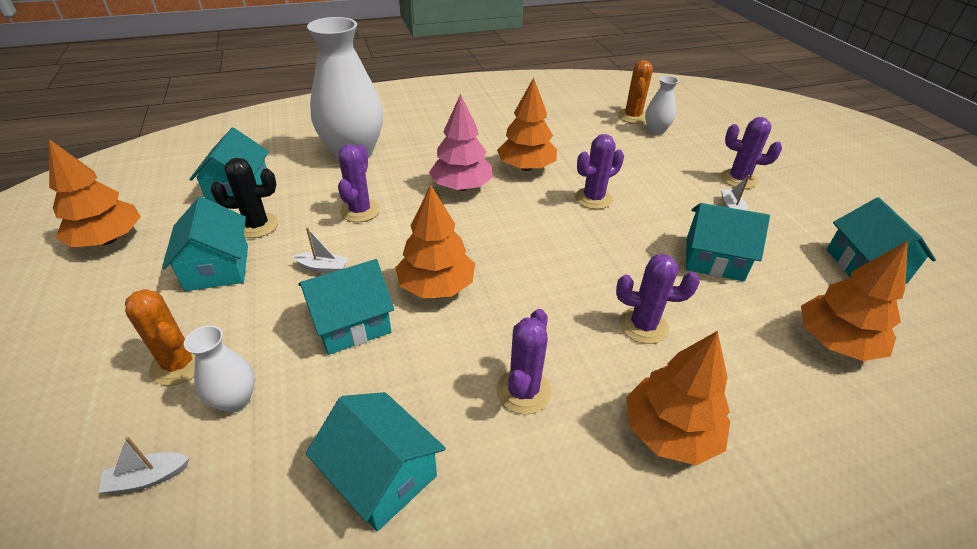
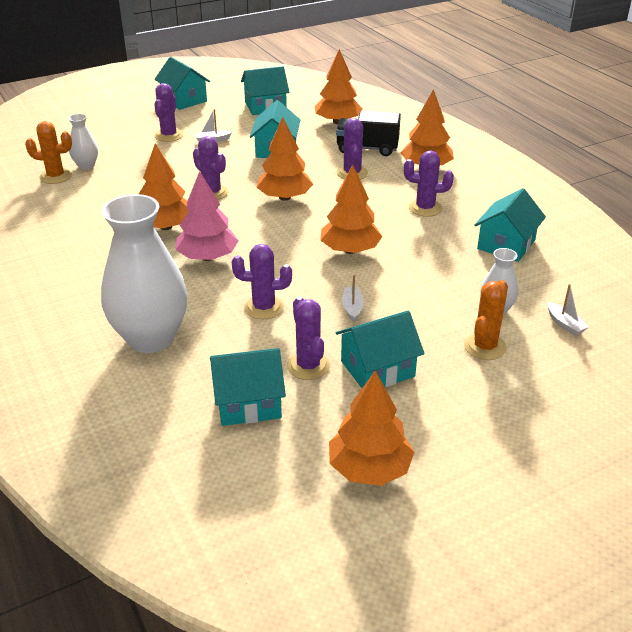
camera: 100 degrees left, 5 degrees down
black cactus [211,158,278,238] -> purple cactus [287,297,330,380]
turquoise house [299,259,394,355] -> turquoise house moved to [155,57,210,110]
none -> orange tree [256,117,313,201]
none -> black truck [336,111,401,156]

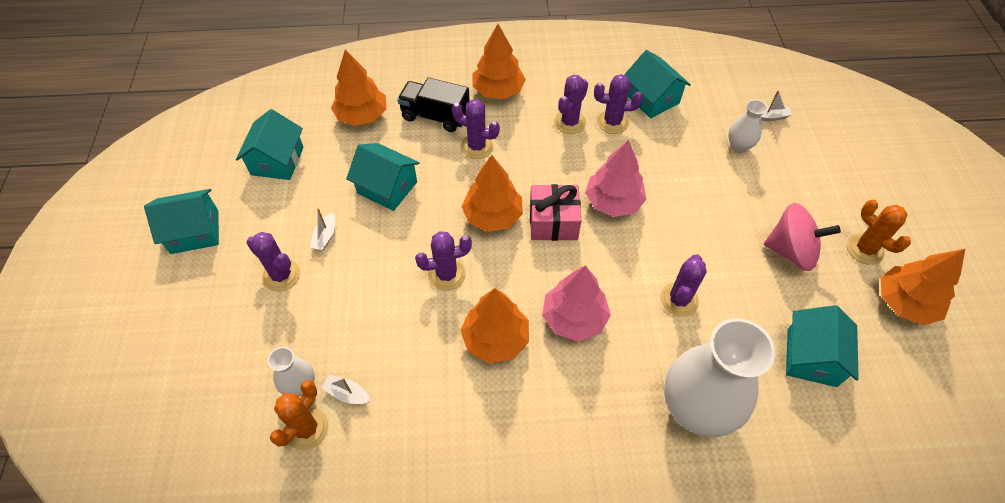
camera: 65 degrees left, 20 degrees up
purple cactus [287,297,330,380] -> purple cactus moved to [594,74,643,134]
orange tree [320,165,383,254] -> pink tree [585,140,647,217]
black truck [336,111,401,156] -> black truck turned 75 degrees clockwise [397,77,470,132]
turquoise house [336,311,425,388] -> pink spinning top [763,203,841,271]
white boat [342,274,364,322] -> white boat moved to [321,375,371,404]
orange cactus [464,280,508,360] -> orange cactus moved to [847,200,911,265]
none -> pink gift [530,184,581,241]

